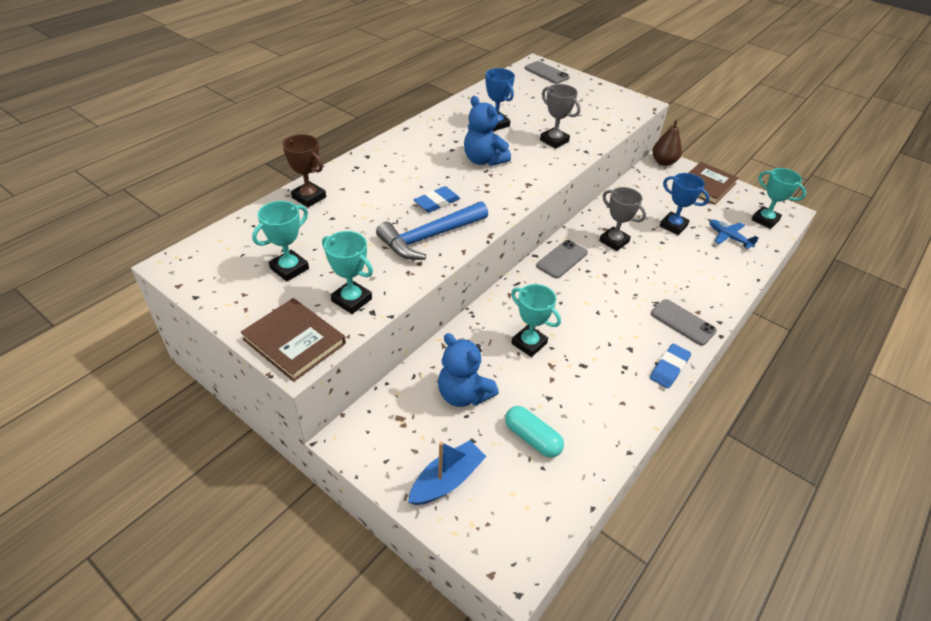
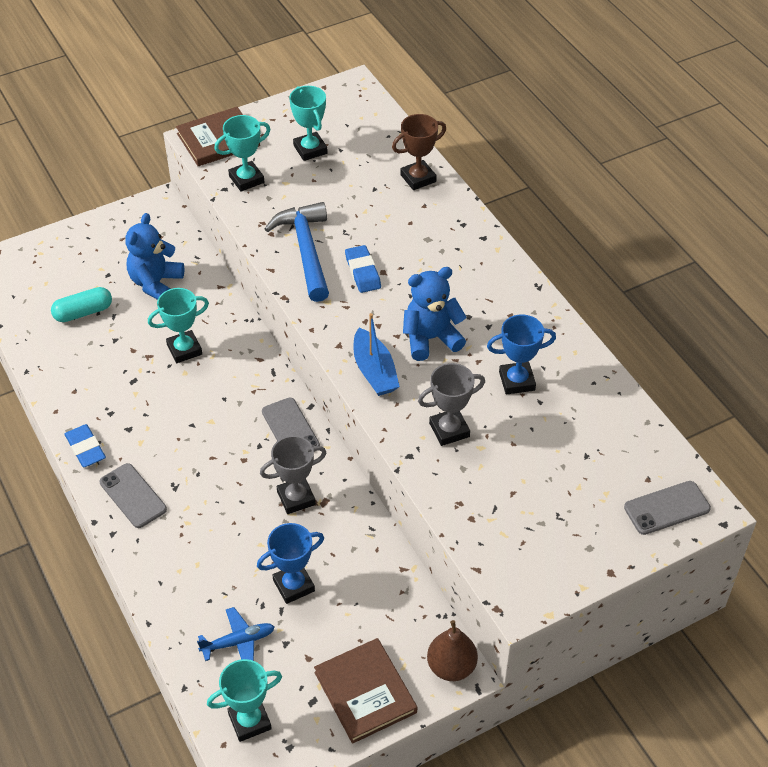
camera: 115 degrees right, 5 degrees up
blue boat [408,440,486,505] -> blue boat moved to [354,313,400,396]
blue teddy bear [438,333,499,407] -> blue teddy bear turned 45 degrees counterclockwise [125,213,184,300]
grey phone [651,299,717,346] -> grey phone turned 75 degrees clockwise [99,463,167,528]

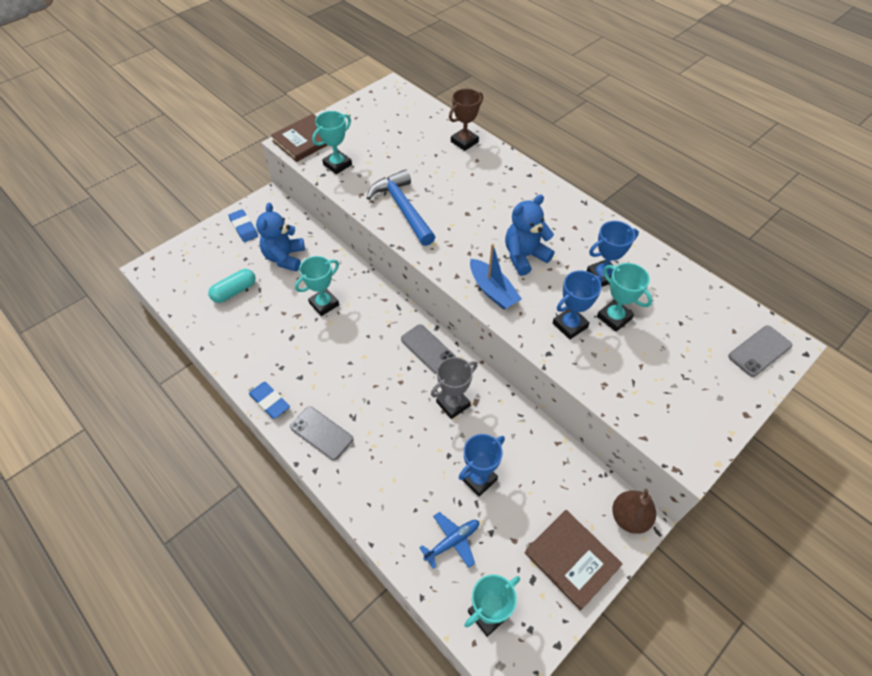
camera: 15 degrees left, 5 degrees up
turquoise trophy [289,86,328,161] -> turquoise trophy moved to [597,263,652,332]
blue eraser [345,245,381,293] -> blue eraser moved to [228,209,258,242]
grey trophy [418,363,485,446] -> blue trophy [553,270,603,340]

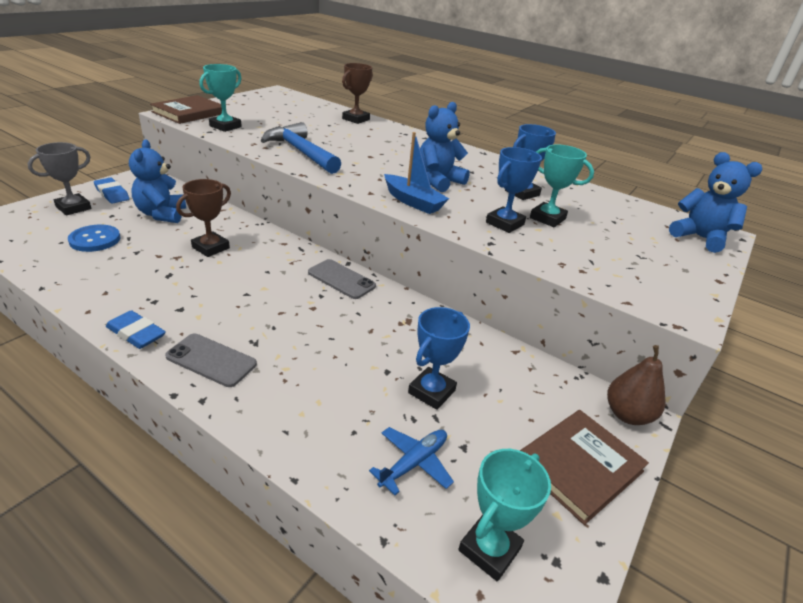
camera: 15 degrees left, 20 degrees down
turquoise capsule [208,269,256,303] -> blue button [68,225,120,252]
turquoise trophy [295,256,339,316] -> brown trophy [176,179,231,257]
grey trophy [431,357,477,419] -> grey trophy moved to [28,142,91,215]
brown book [525,510,622,611] -> brown book turned 75 degrees counterclockwise [520,410,649,525]
grey phone [728,325,792,377] -> blue teddy bear [669,152,763,253]

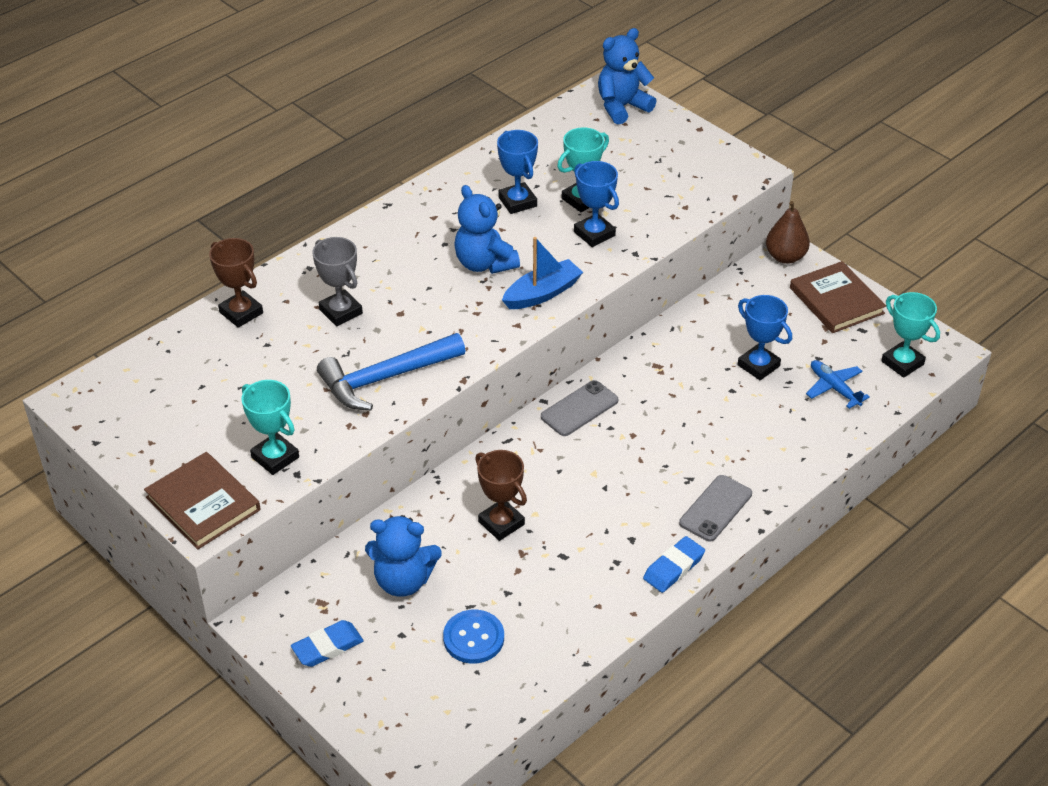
camera: 75 degrees left, 10 degrees up
grey trophy [28,142,91,215] -> grey trophy moved to [313,237,363,326]

